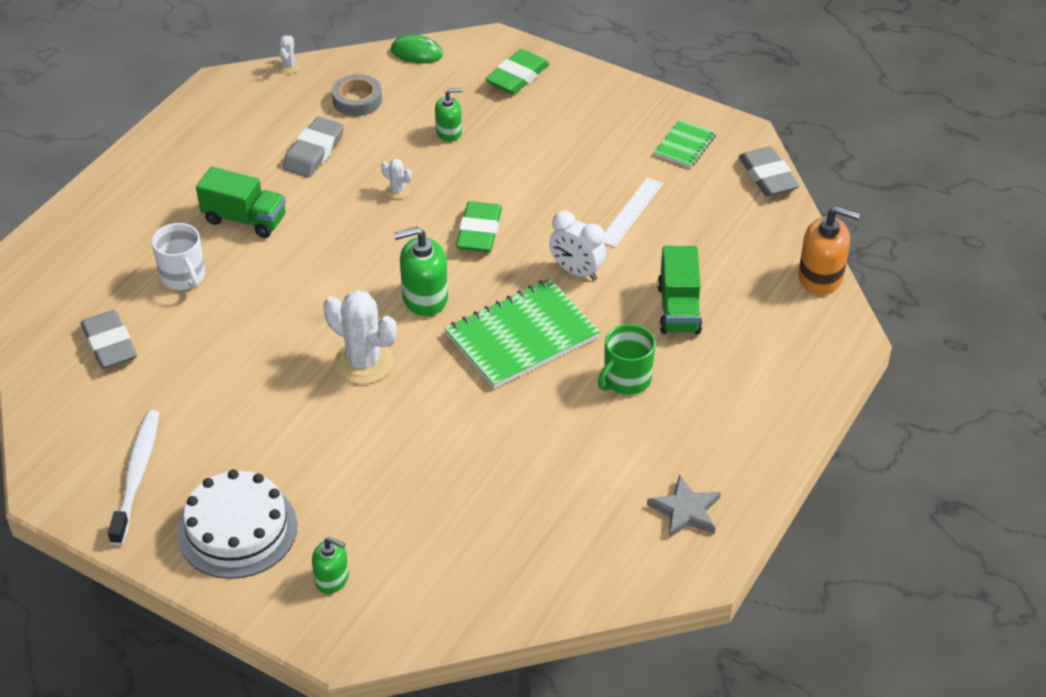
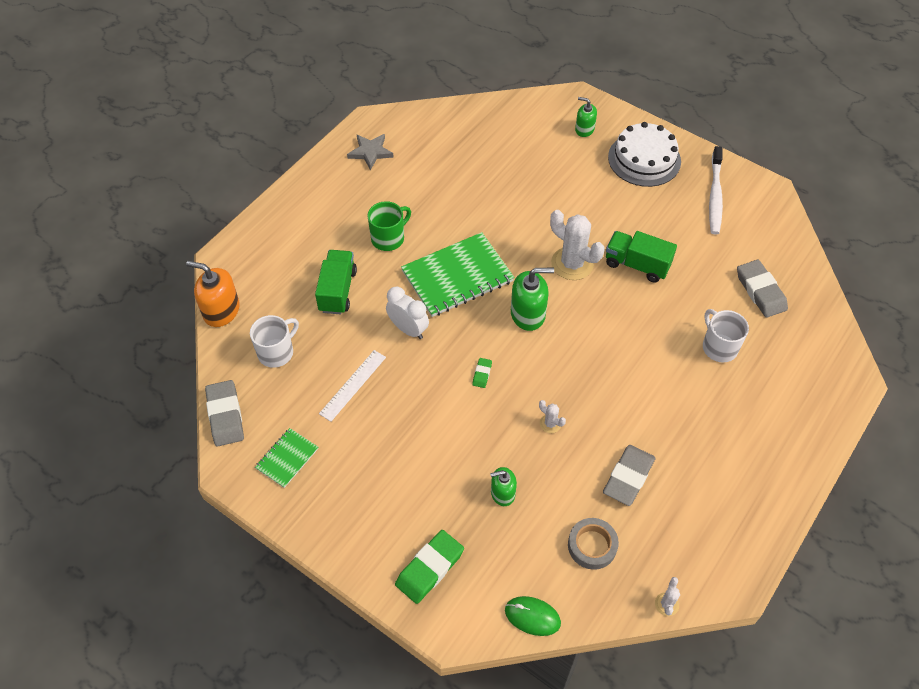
camera: 175 degrees left, 10 degrees up
green truck [196,167,286,238] -> green truck moved to [606,231,677,283]
green eraser [456,201,502,252] -> green eraser [472,358,492,388], size x0.48
none -> white mug [250,315,299,368]

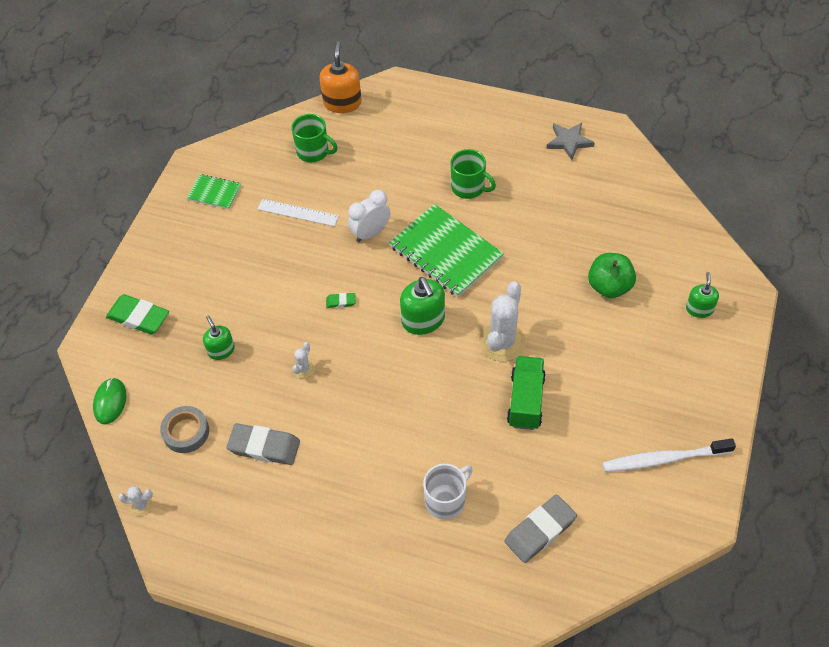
camera: 75 degrees right, 0 degrees up
grey eraser [205,380,244,446] -> none
white mug [250,315,299,368] -> green mug [291,114,338,162]
green truck [315,250,357,314] -> none
white clock [386,287,429,339] -> white clock turned 150 degrees counterclockwise [348,190,390,242]
white cake [608,122,681,187] -> none
none -> green apple [588,253,636,298]

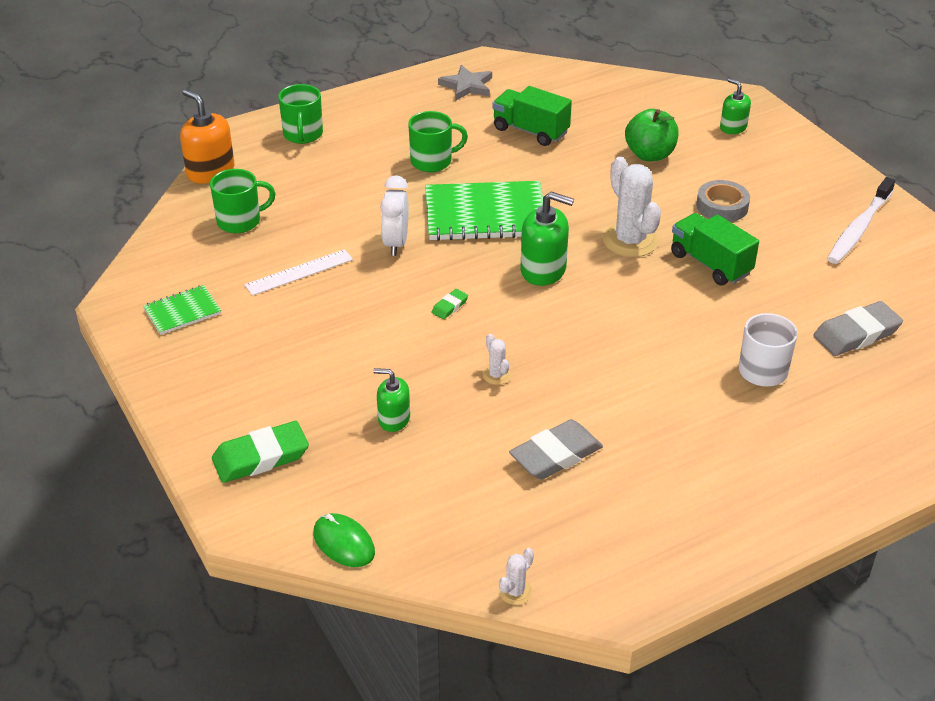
camera: 50 degrees left, 15 degrees down
grey tape [160,406,209,453] -> grey tape moved to [696,180,750,222]
grey eraser [504,495,577,563] -> grey eraser turned 60 degrees clockwise [813,301,903,356]
none -> green mug [278,84,323,144]
none -> green truck [492,86,572,146]

